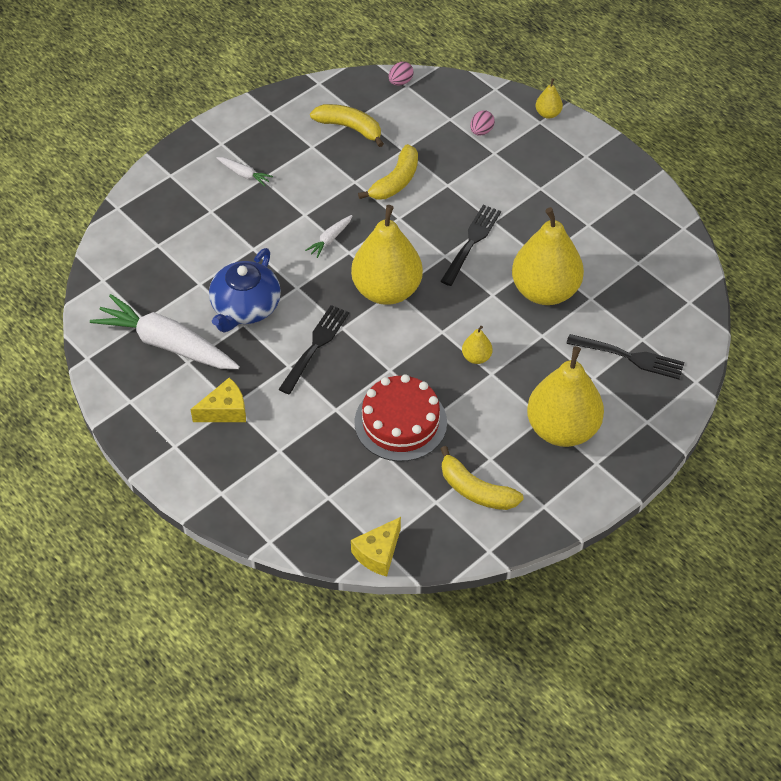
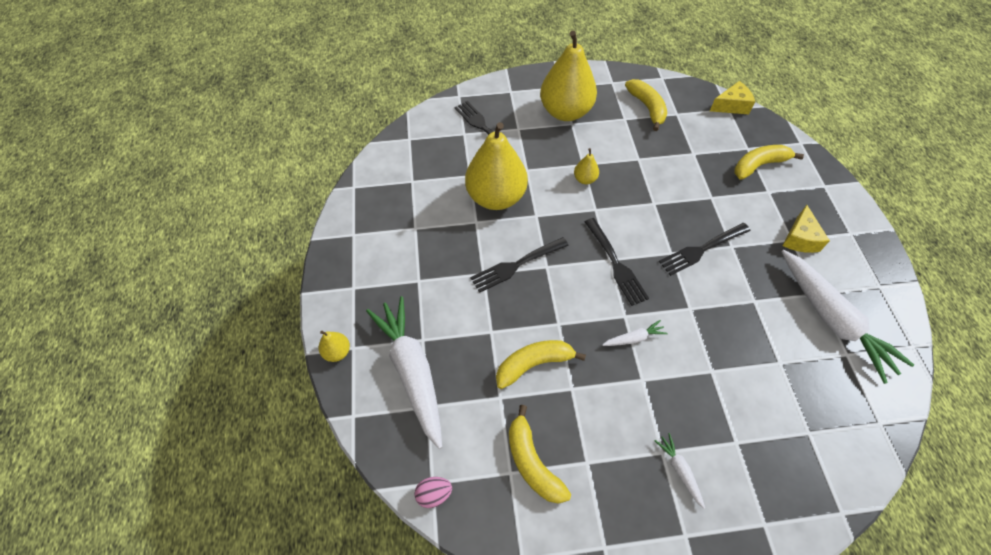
camera: 145 degrees left, 5 degrees up
yellow cheese [191,377,246,422] -> yellow cheese turned 90 degrees counterclockwise [782,205,830,253]
blue teapot [209,248,281,333] -> none
yellow pear [351,205,423,305] -> black fork [585,218,649,306]
red cake [355,374,447,461] -> none
pink egg [470,110,495,135] -> white carrot [366,296,442,449]
none -> yellow banana [735,145,804,180]

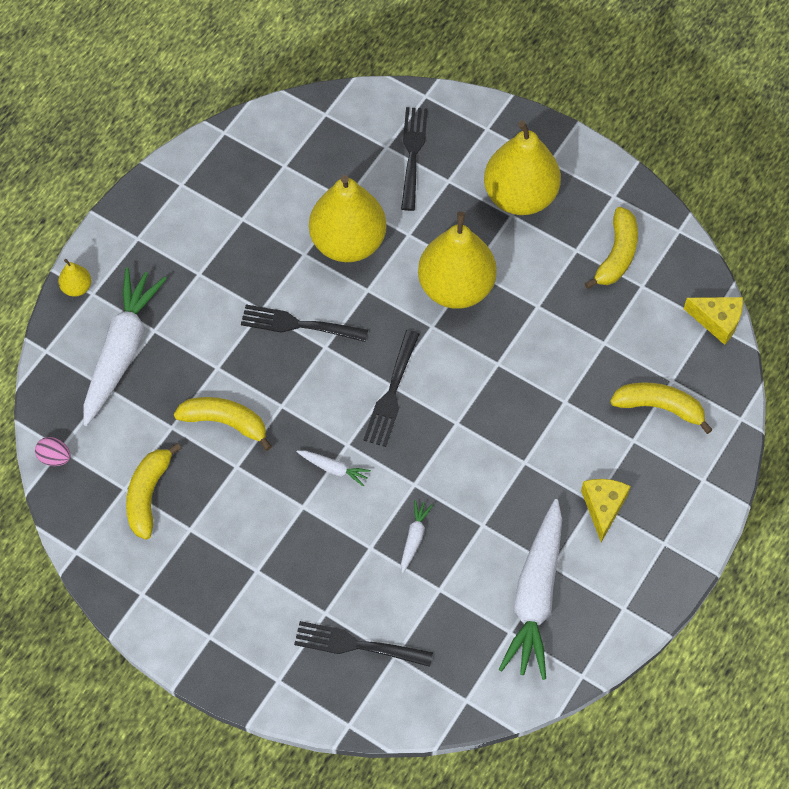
camera: 40 degrees right, 5 degrees up
yellow pear [574,148,599,184] -> yellow pear [418,212,497,309], size x2.39
white carrot [654,433,705,509] -> white carrot moved to [401,500,433,573]
black fork [659,223,750,276] -> black fork moved to [294,621,433,667]
yellow cheese [782,205,830,253] -> yellow cheese turned 135 degrees clockwise [581,479,631,542]

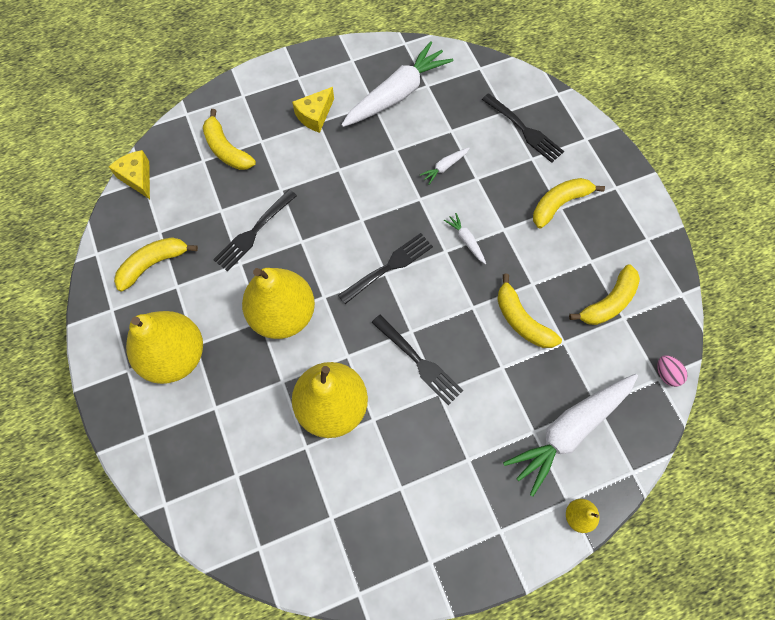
camera: 145 degrees left, 5 degrees up
black fork [401,107,428,211] -> black fork moved to [213,189,297,272]
none -> yellow banana [533,178,605,228]

